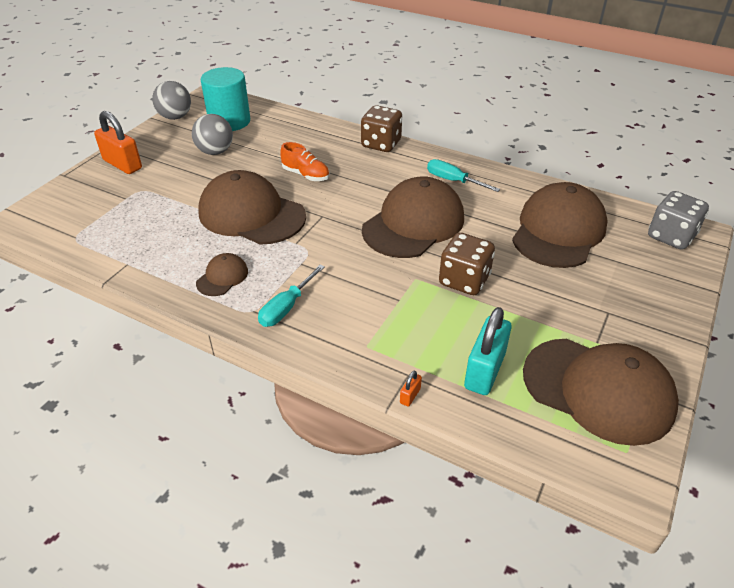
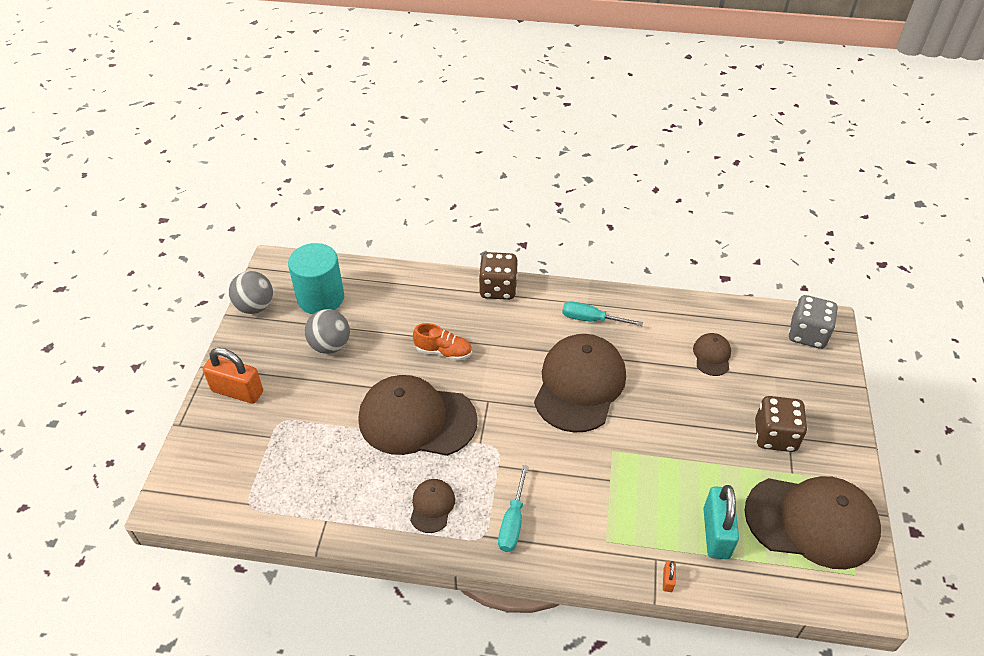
camera: 20 degrees left, 5 degrees up
brown dice [439,233,495,295] -> brown dice moved to [755,396,807,452]
brown cap [512,182,608,268] -> brown cap [693,333,731,376], size x0.45

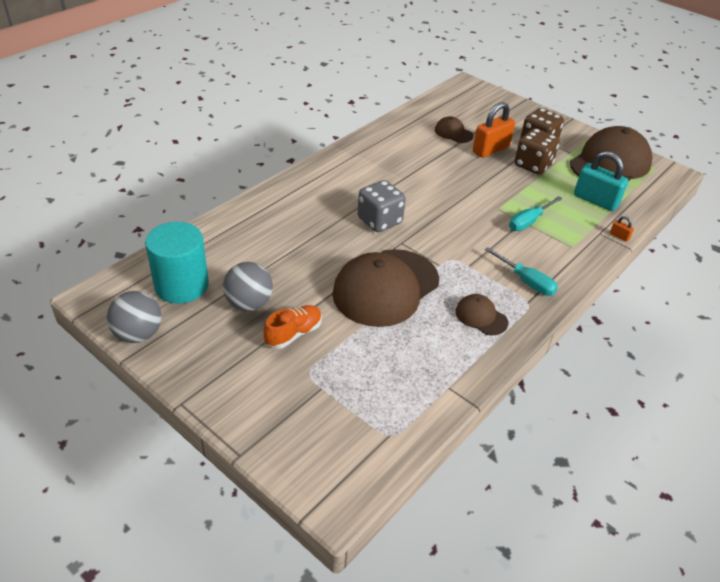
camera: 60 degrees left, 5 degrees down
orange padlock [203,348,263,404] -> orange padlock moved to [473,102,515,158]
orange shoe [413,323,472,361] -> orange shoe moved to [264,305,322,349]
brown dice [479,252,518,300] -> brown dice moved to [515,128,560,175]
brown cap [534,334,626,433] -> none
turquoise screwdriver [562,301,643,326] -> turquoise screwdriver moved to [509,196,563,231]
grey dice [789,295,838,349] -> grey dice moved to [357,180,406,232]

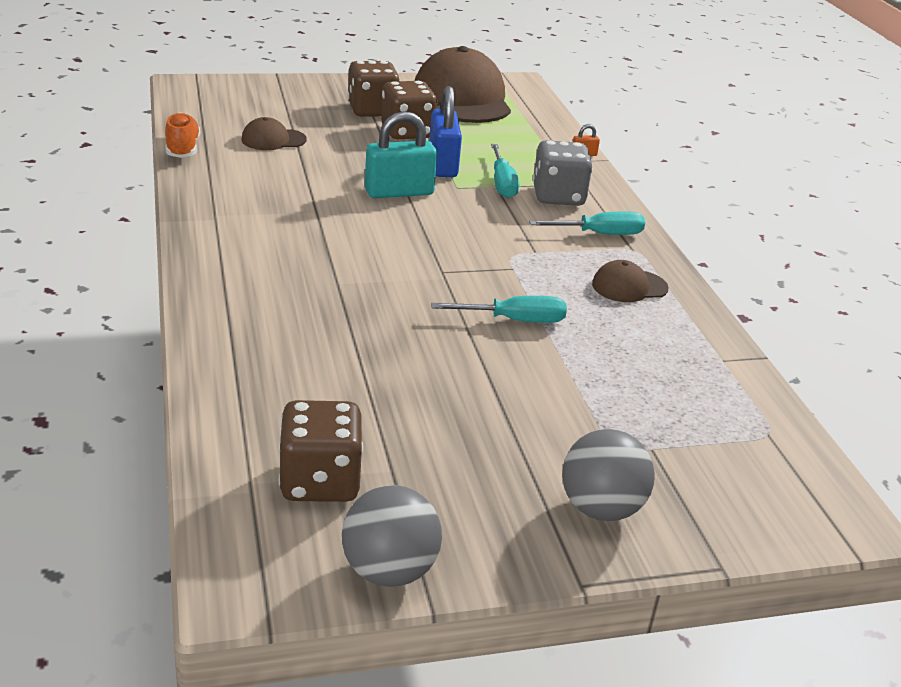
camera: 55 degrees left, 10 degrees down
turquoise cylinder [145,222,209,304] -> brown dice [278,400,363,502]
grey ball [223,262,273,311] -> grey ball moved to [562,429,655,521]
orange shoe [264,305,322,349] -> orange shoe moved to [165,112,200,158]
brown cap [332,249,439,327] -> turquoise screwdriver [431,296,567,323]
grey dice [357,180,406,232] -> grey dice moved to [533,140,593,206]
orange padlock [473,102,515,158] -> none
turquoise padlock [574,151,628,211] -> turquoise padlock moved to [365,111,437,198]
none -> blue padlock [429,86,462,177]

